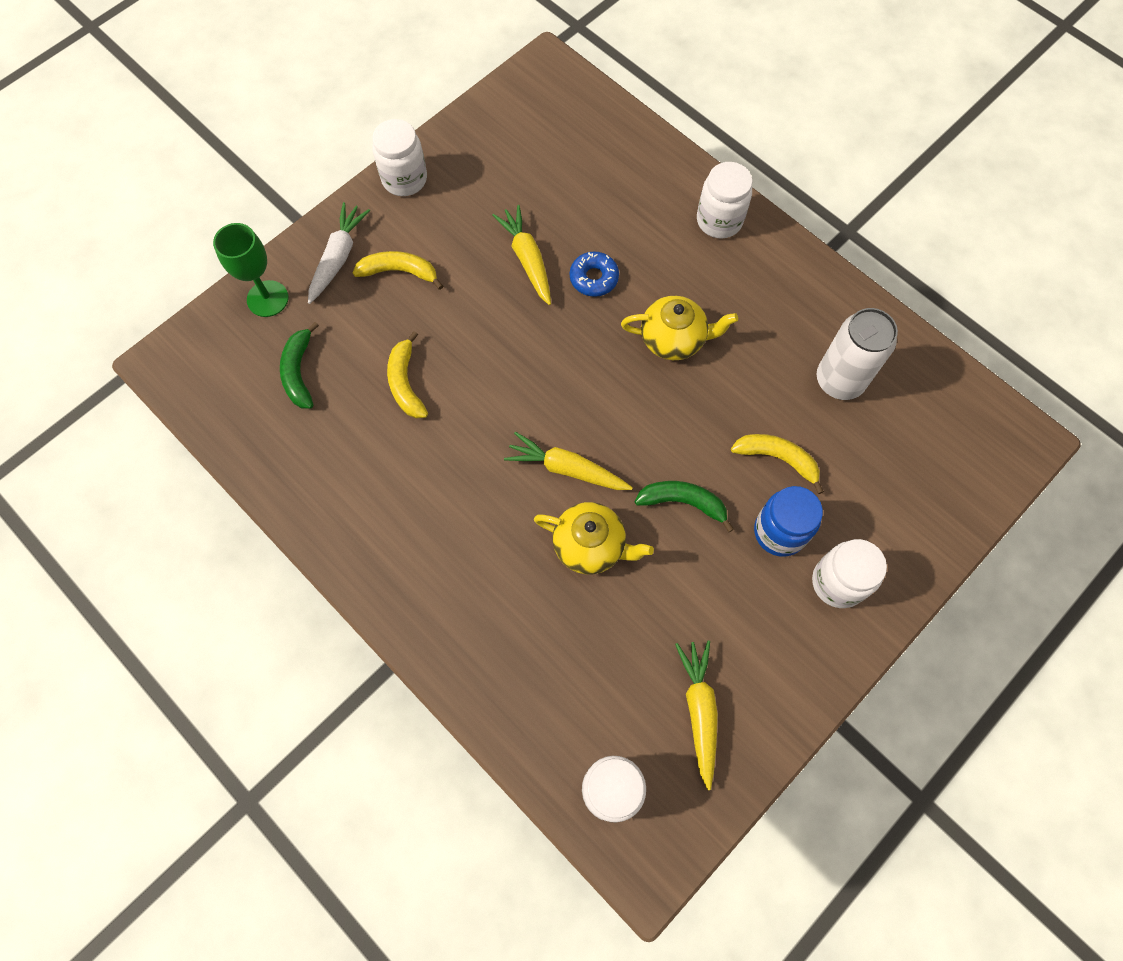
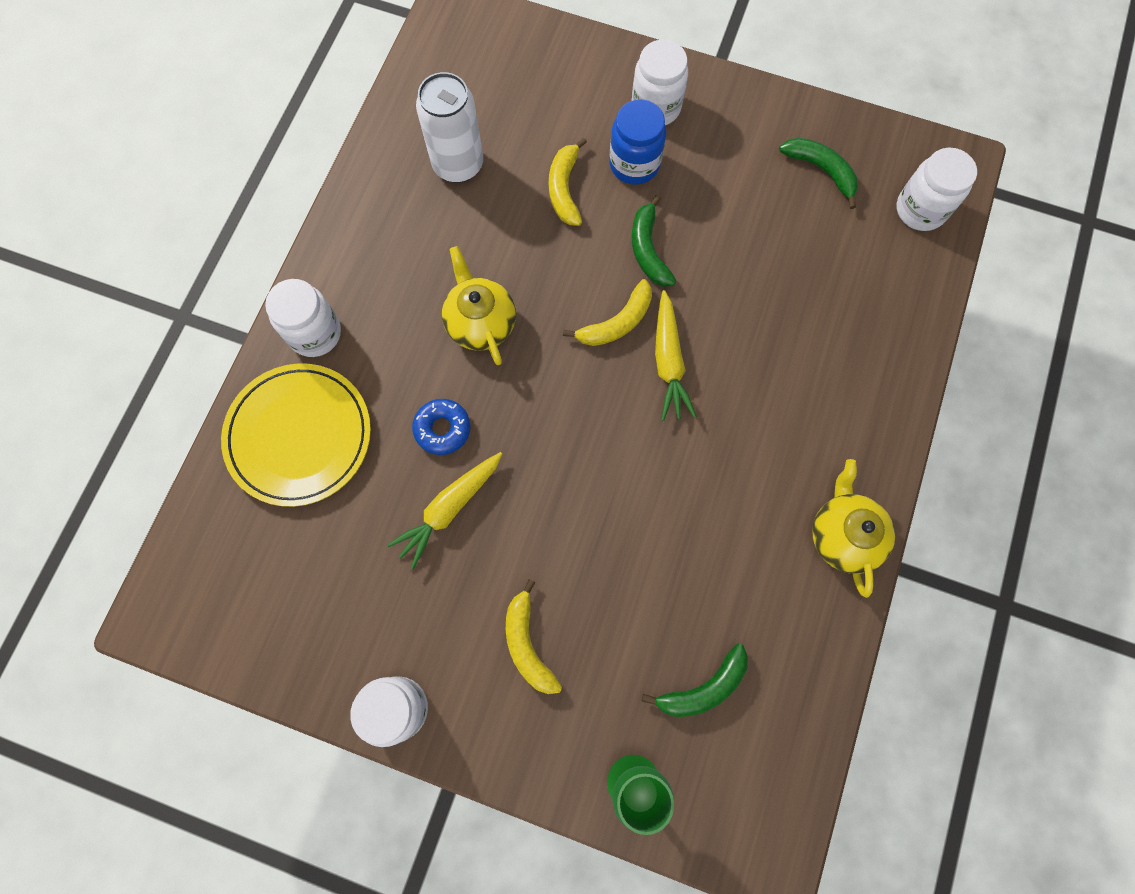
camera: 115 degrees left, 5 degrees up
white carrot [308,202,370,304] -> none
yellow banana [387,331,428,418] -> yellow banana moved to [563,279,652,346]
yellow teapot [534,502,654,574] -> yellow teapot moved to [812,459,895,598]
yellow carrot [675,641,718,790] -> green banana [779,138,858,209]
none -> yellow plate [221,363,371,507]

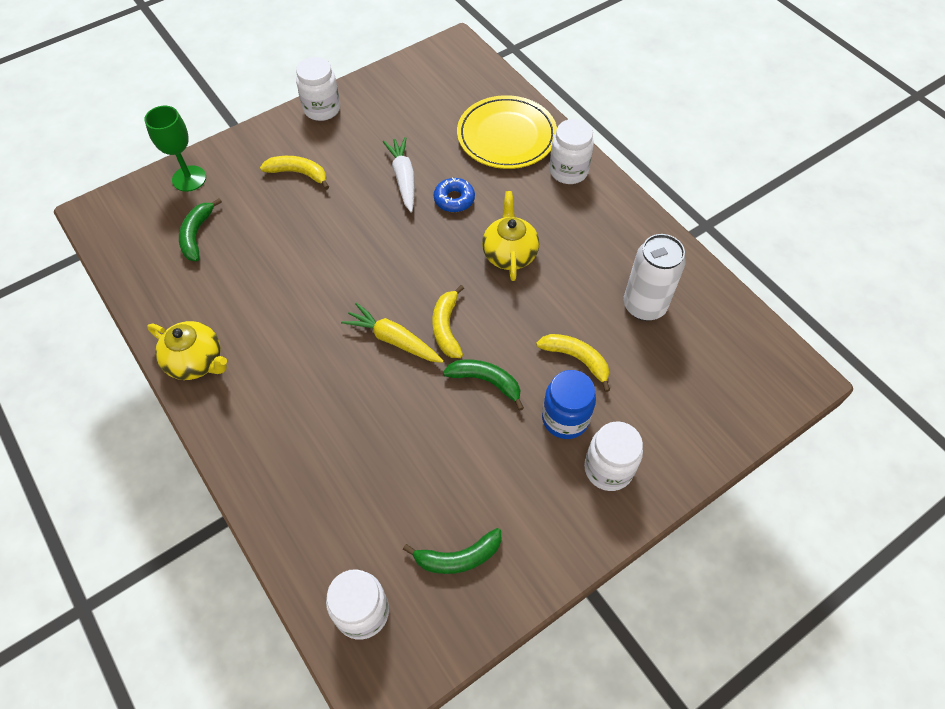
camera: 125 degrees right, 15 degrees down
yellow carrot [387,452,502,569] -> white carrot [383,137,415,212]
yellow teapot [442,246,516,365] -> yellow teapot turned 105 degrees counterclockwise [482,191,539,281]

